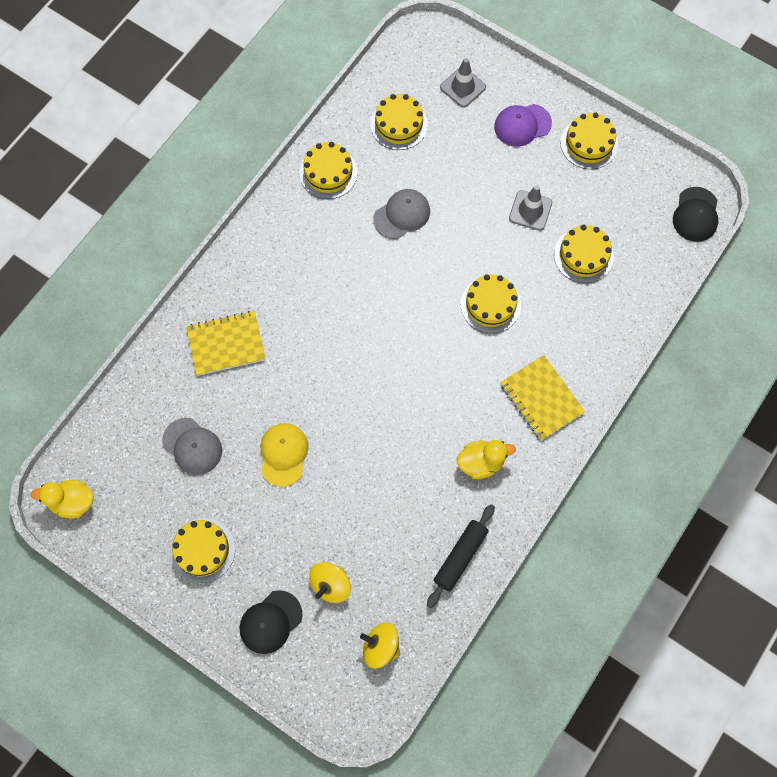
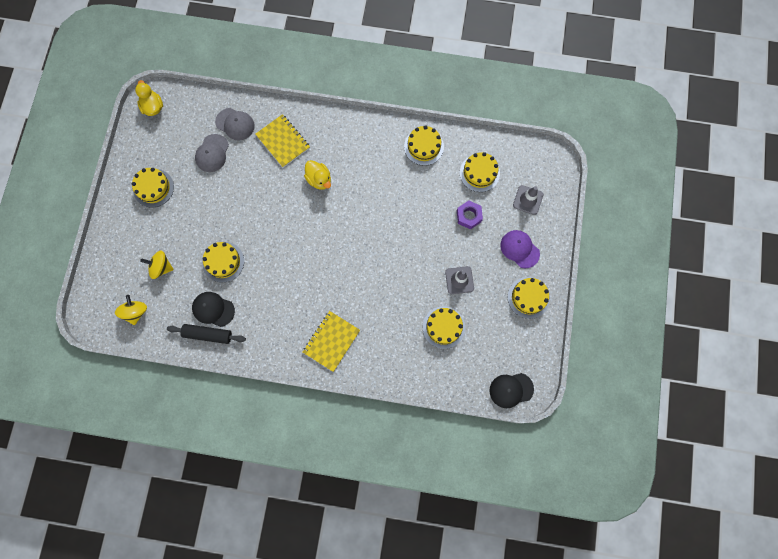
camera: 65 degrees right, 5 degrees up
black cap [239,590,303,654] -> black cap moved to [192,292,235,327]
yellow cap [261,423,309,487] -> none
grey cap [373,189,430,239] -> grey cap moved to [215,108,255,140]
yellow duck [457,440,516,479] -> yellow duck moved to [304,160,331,190]
yellow cake [461,274,521,333] -> yellow cake moved to [202,242,244,282]
none -> purple nut [457,200,483,229]

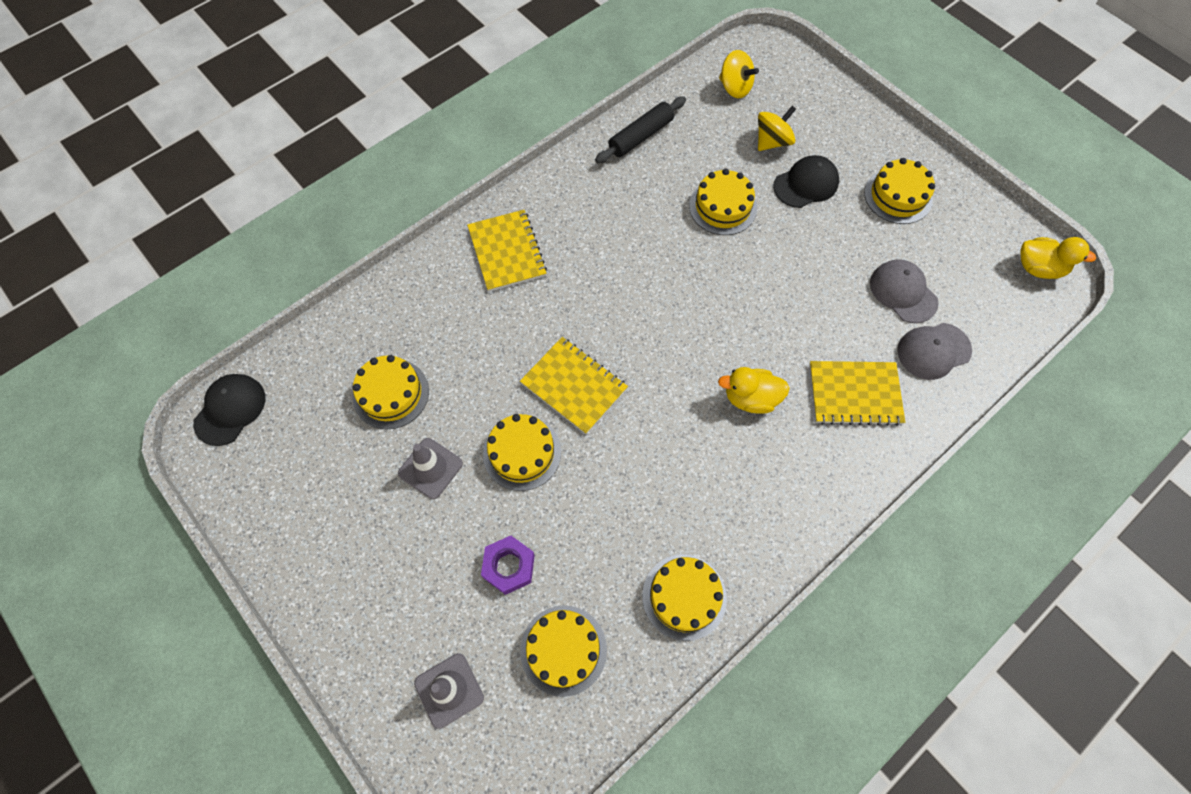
camera: 130 degrees right, 10 degrees down
black cap [192,292,235,327] -> black cap moved to [773,155,839,208]
purple cap [500,230,540,268] -> none
yellow cake [508,277,550,319] -> yellow cake moved to [483,414,561,491]
none -> yellow notebook [520,337,628,434]

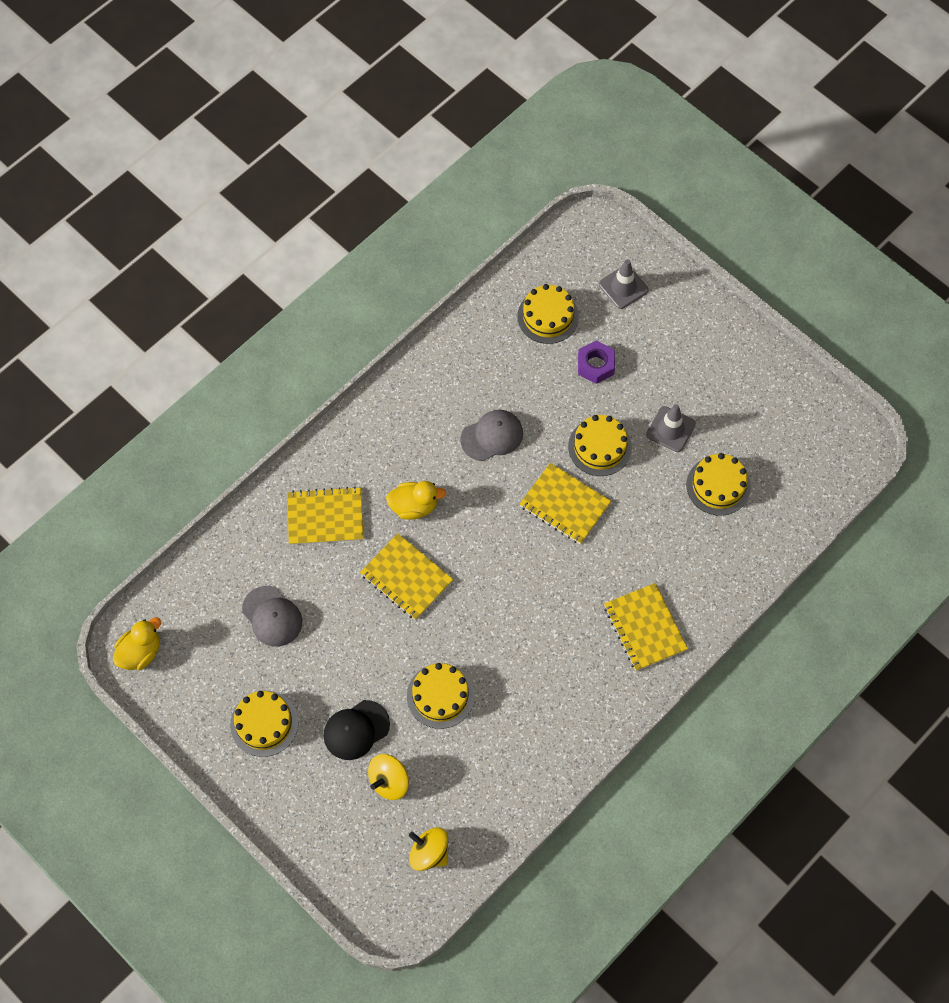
camera: 175 degrees right, 0 degrees up
black cap [193,374,265,446] -> none
black rolling pin [595,96,686,164] -> none
yellow cake [642,555,727,641] -> none
grey cap [897,323,972,380] -> grey cap moved to [460,410,523,461]
yellow duck [1020,237,1096,279] -> yellow duck turned 120 degrees clockwise [113,617,161,670]
none -> yellow notebook [360,533,453,620]

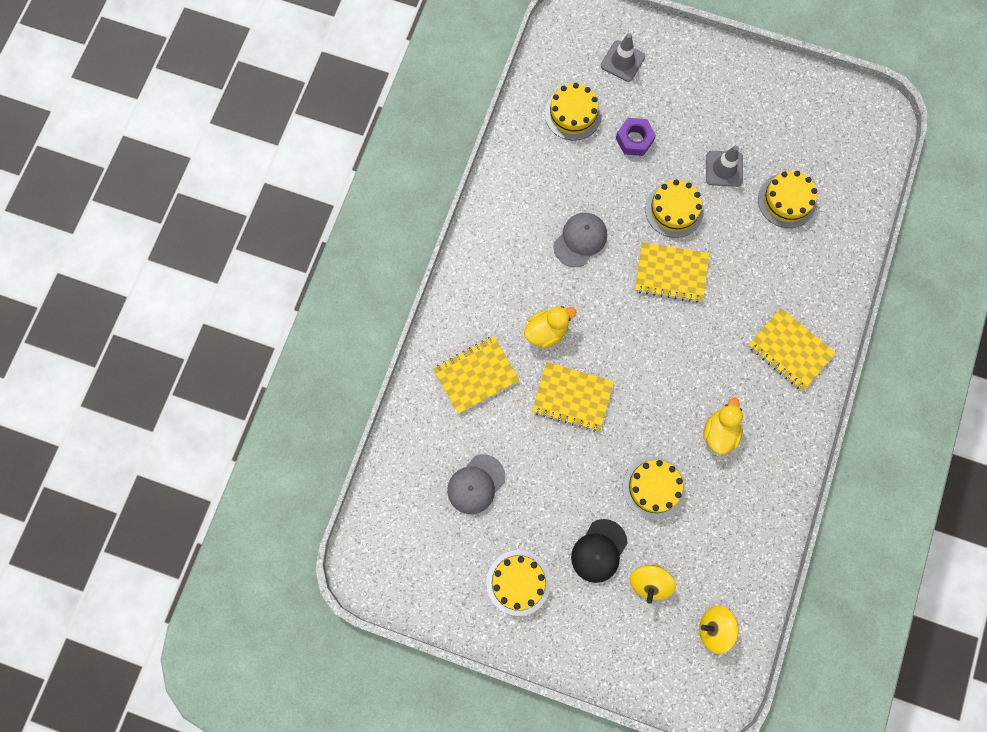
camera: 25 degrees left, 10 degrees up
yellow duck [113,617,161,670] -> yellow duck moved to [703,397,743,455]
grey cap [242,586,302,647] -> grey cap turned 105 degrees clockwise [447,454,505,514]

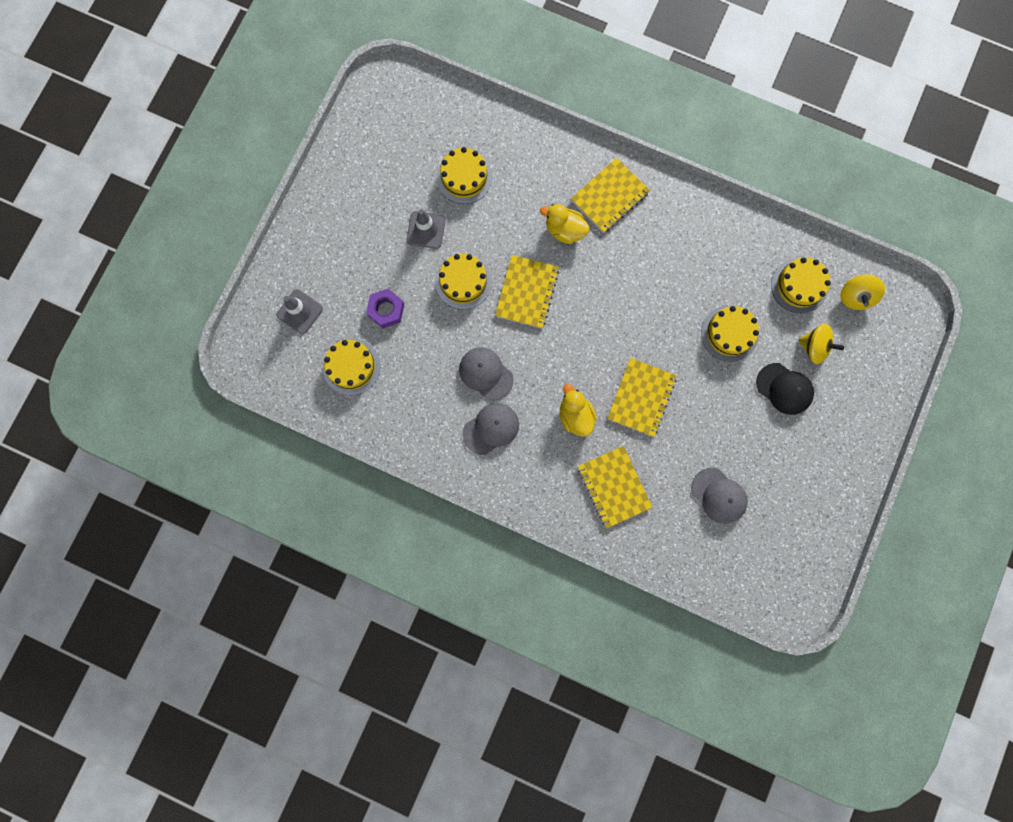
camera: 85 degrees left, 5 degrees up
yellow cake [486,550,551,616] -> yellow cake moved to [771,257,831,313]
yellow duck [703,397,743,455] -> yellow duck moved to [540,204,590,244]
none -> grey cap [463,403,519,455]

